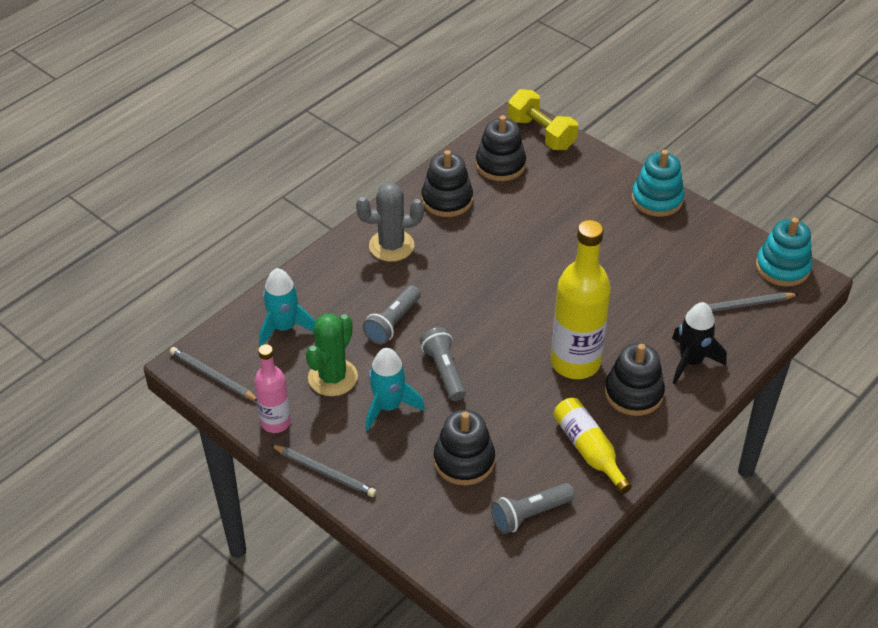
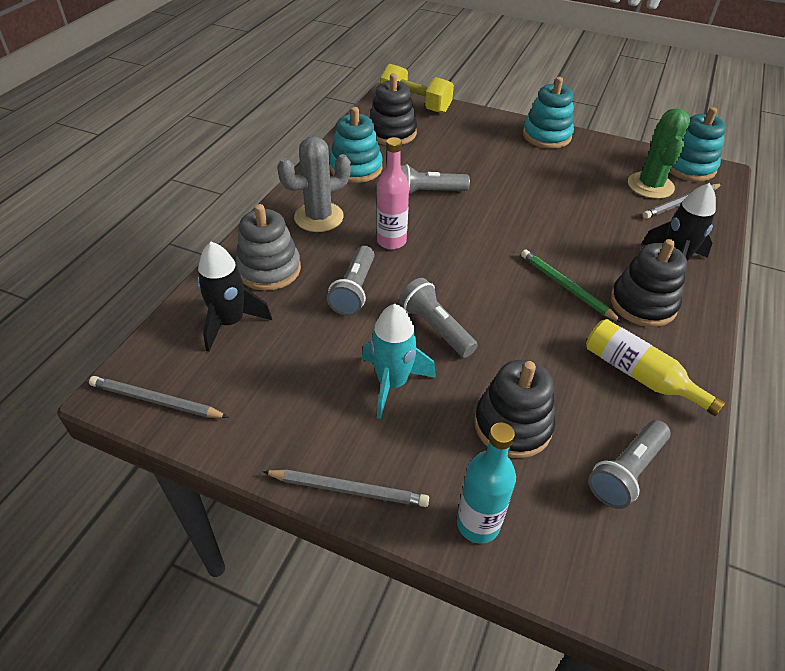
camera: 20 degrees left, 0 degrees up
pink bottle [254,344,291,433] -> pink bottle moved to [376,137,409,249]
turquoise rocket [259,268,315,347] -> black rocket [197,242,272,352]
green cactus [306,314,358,396] -> green cactus moved to [628,108,690,199]
black stacking toy [422,150,473,217] -> turquoise stacking toy [329,107,383,183]
yellow bottle [551,220,611,379] -> green pencil [521,249,622,323]
none -> grey stacking toy [235,204,301,291]
none -> grey flashlight [401,164,470,195]
none -> turquoise bottle [457,422,516,544]

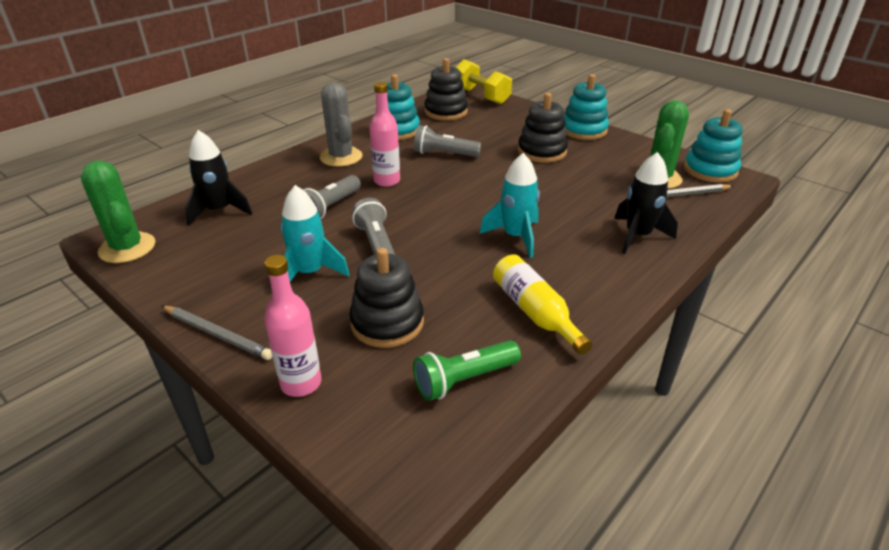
camera: 20 degrees right, 10 degrees down
grey pencil [89,376,229,418] -> green cactus [81,161,156,263]
grey stacking toy [235,204,301,291] -> none
grey cactus [277,137,351,232] -> grey cactus turned 75 degrees clockwise [320,83,362,167]
turquoise bottle [457,422,516,544] -> pink bottle [264,255,321,397]
green pencil [521,249,622,323] -> turquoise rocket [480,153,540,258]
grey flashlight [588,420,671,509] -> green flashlight [413,340,521,401]
black stacking toy [611,239,687,327] -> black stacking toy moved to [518,93,568,163]

